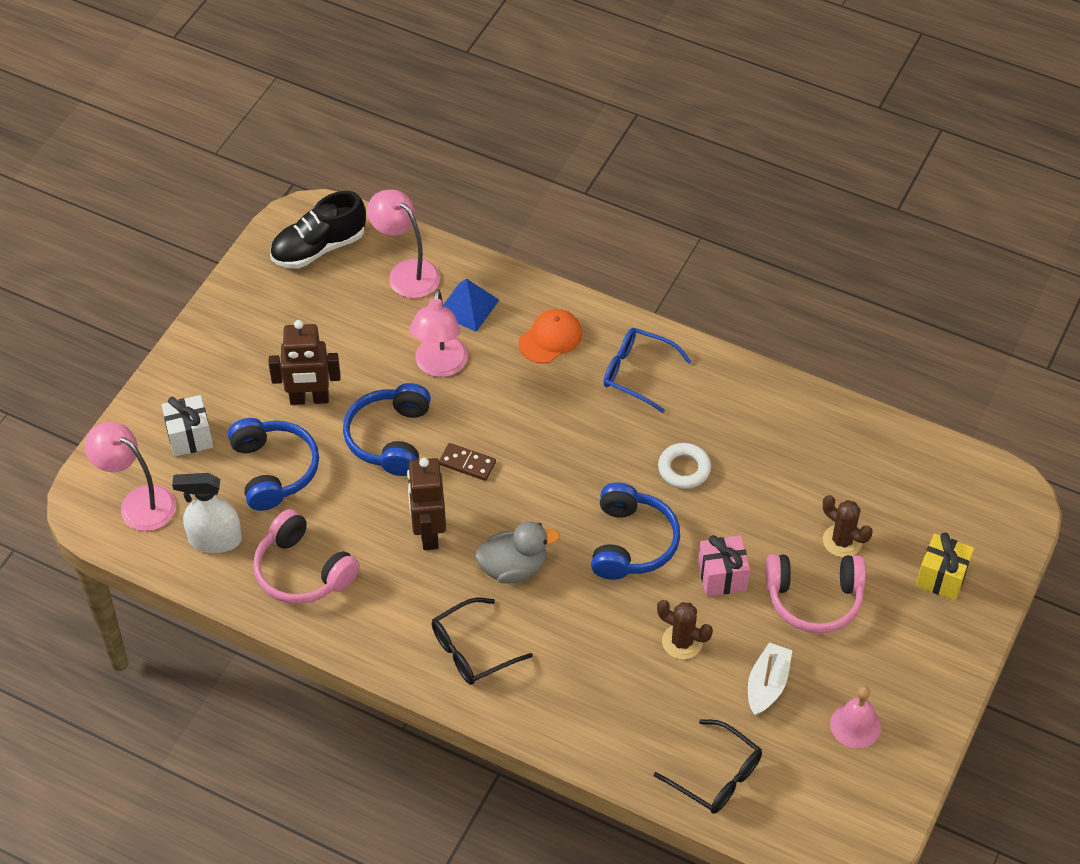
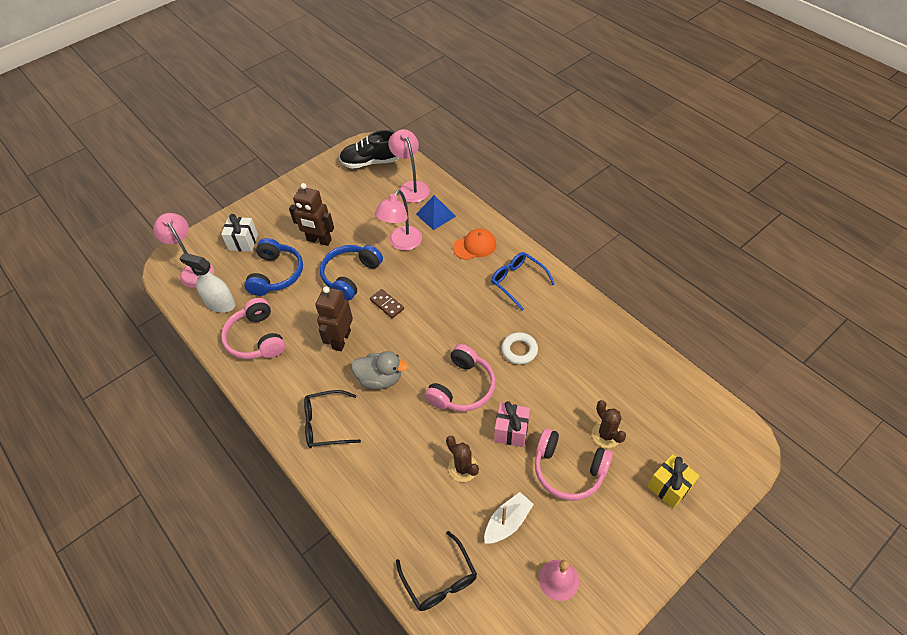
camera: 25 degrees right, 0 degrees up
blue headphones [591,483,680,580] -> pink headphones [424,344,496,412]

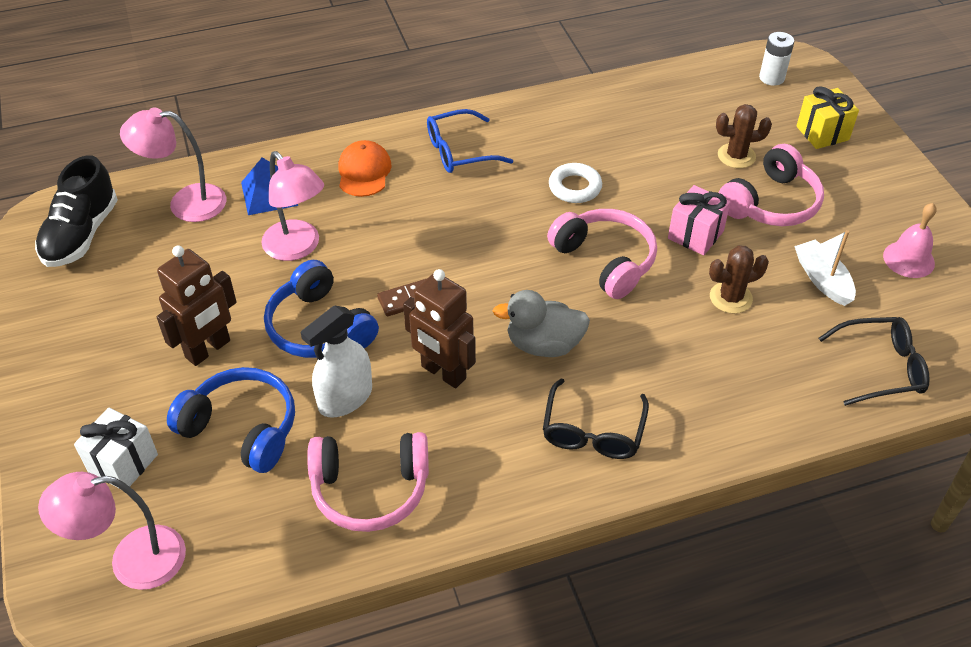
camera: 70 degrees left, 5 degrees down
white spray bottle [179,253,236,313] -> white spray bottle moved to [301,306,372,417]
grey duck [351,351,409,389] -> grey duck turned 120 degrees counterclockwise [493,290,590,357]
none -> white battery [759,32,794,86]

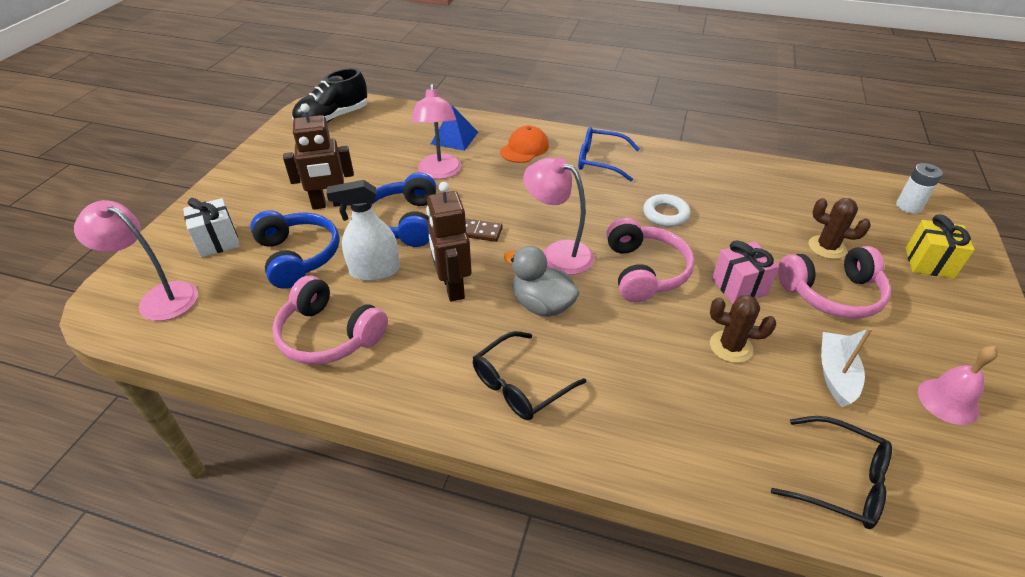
camera: 35 degrees right, 5 degrees down
pink lamp [120,108,226,222] -> pink lamp moved to [523,157,594,275]

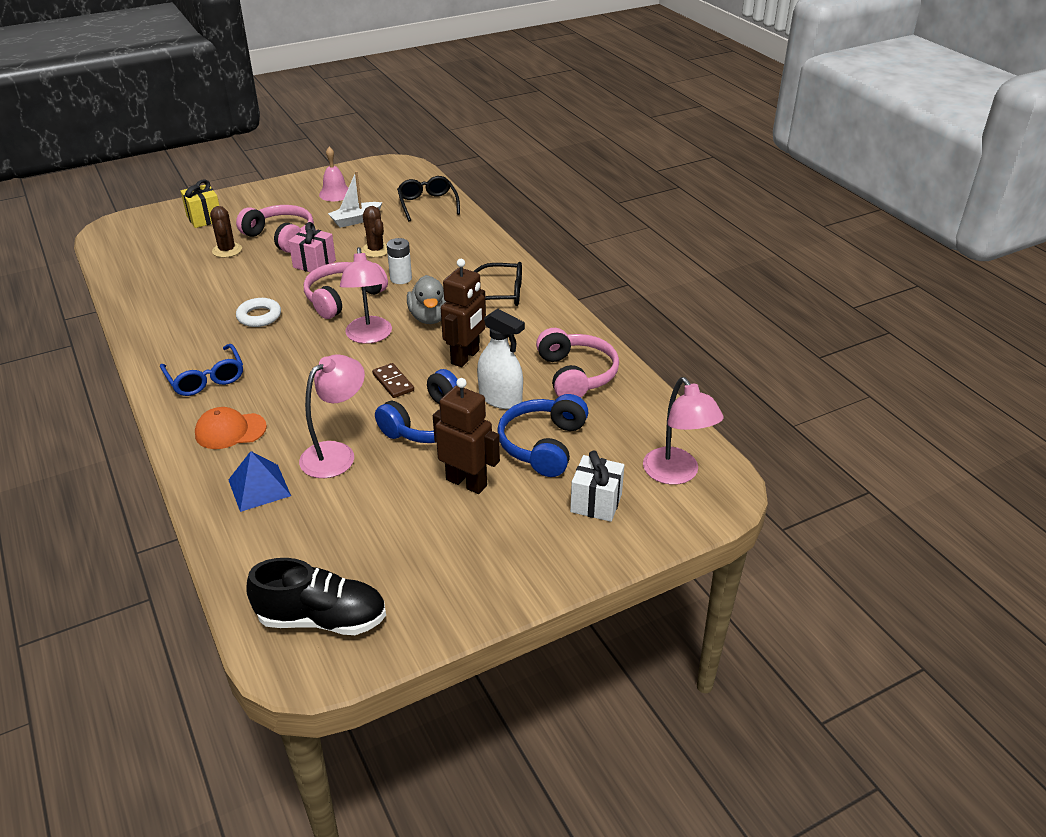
camera: 135 degrees left, 5 degrees down
white battery [896,163,943,214] -> white battery moved to [387,238,412,284]

